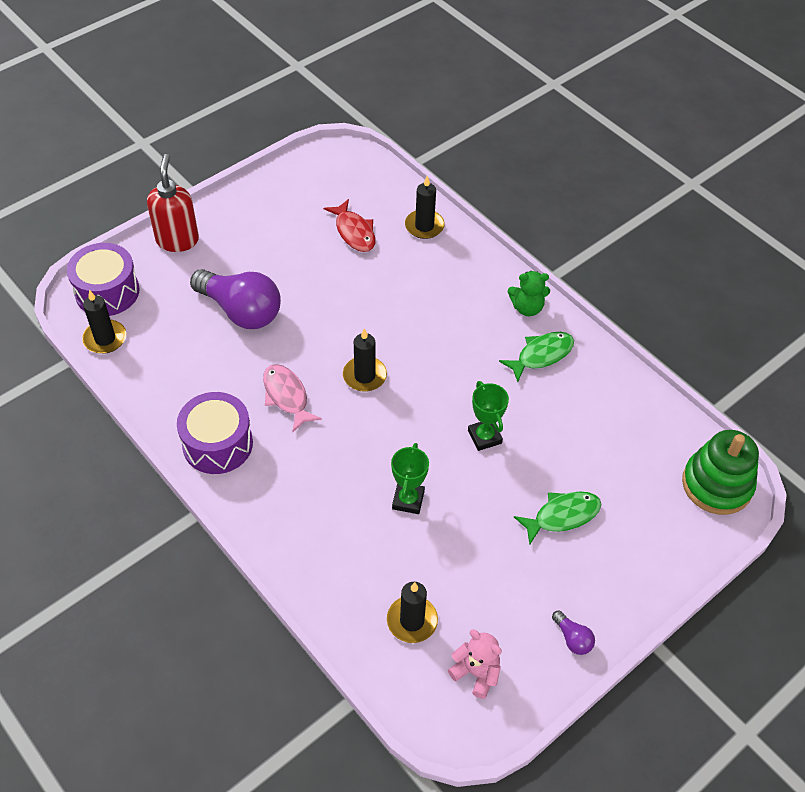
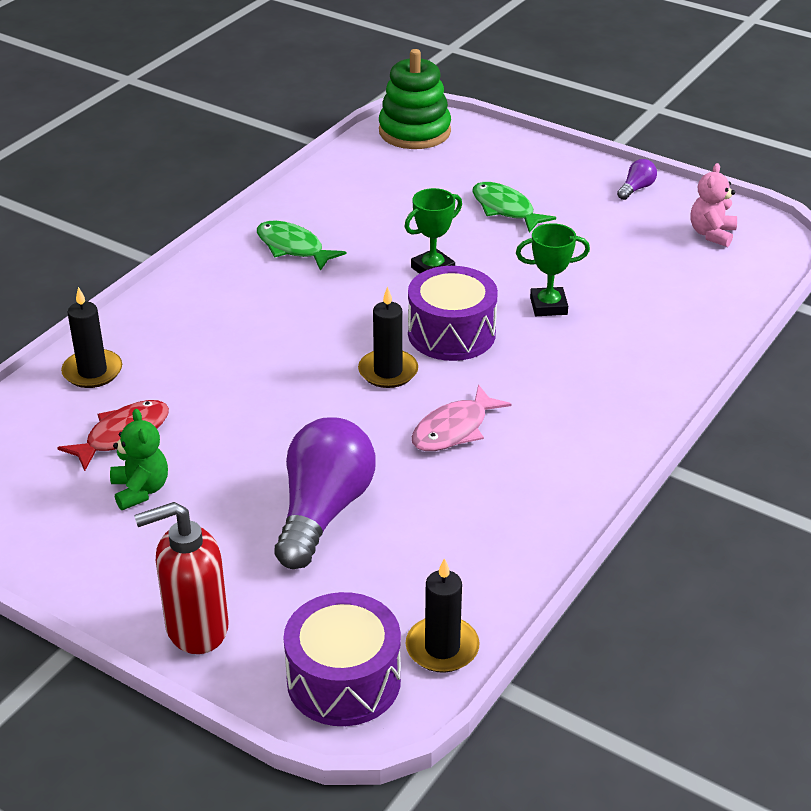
camera: 105 degrees left, 15 degrees down
purple drum [177,392,253,474] -> purple drum moved to [408,266,498,361]
black candle [387,582,438,643] -> none
green teddy bear [508,271,550,316] -> green teddy bear moved to [110,409,168,510]

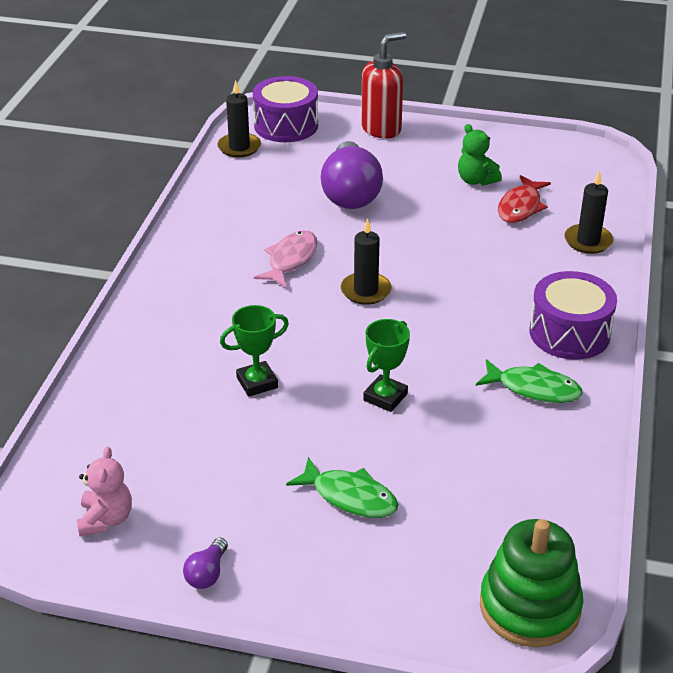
camera: 160 degrees right, 0 degrees up
purple drum [408,266,498,361] -> purple drum moved to [530,271,617,360]

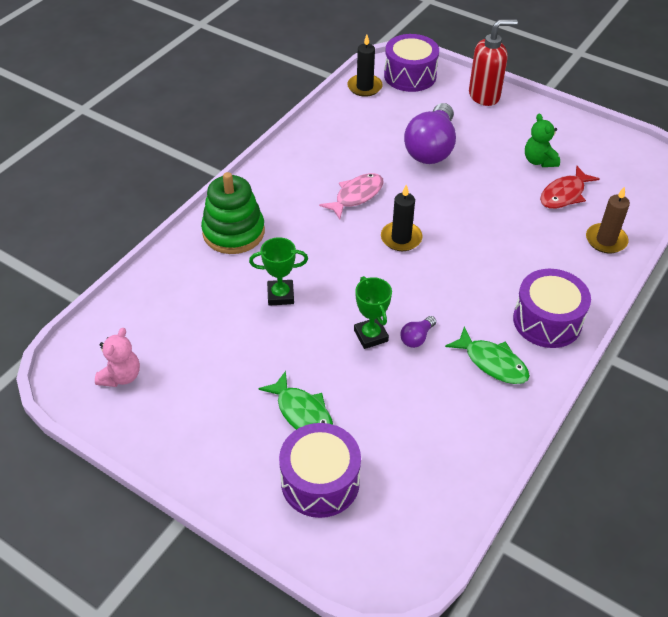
camera: 20 degrees right, 10 degrees up
purple light bulb [183,537,228,589] -> purple light bulb moved to [401,316,436,348]
green trophy [363,319,410,412] -> green trophy turned 75 degrees counterclockwise [354,276,392,349]
green stacking toy [480,519,583,647] -> green stacking toy moved to [201,172,265,254]
black candle [564,170,614,254] -> brown candle [586,186,630,253]
none -> purple drum [279,423,361,518]

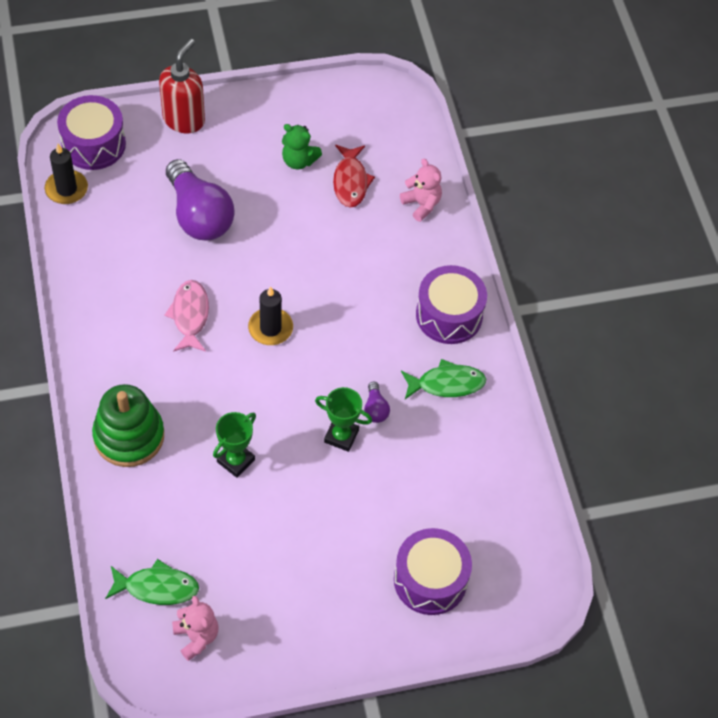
camera: 50 degrees left, 10 degrees up
green fish [258,371,333,430] -> green fish moved to [105,559,199,605]
brown candle [586,186,630,253] -> pink teddy bear [400,159,442,222]

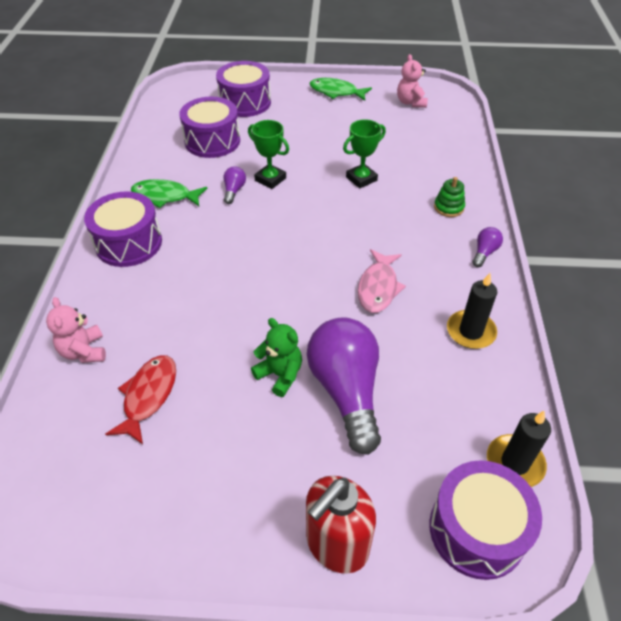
camera: 160 degrees left, 10 degrees down
green stacking toy [92,384,164,467] -> green stacking toy [434,177,465,217], size x0.49
green fish [105,559,199,605] -> green fish moved to [310,78,372,101]
black candle [248,286,293,345] -> black candle moved to [447,273,497,349]
green teddy bear [282,124,322,169] -> green teddy bear moved to [251,318,302,397]
none -> purple drum [179,97,240,158]
none -> purple light bulb [472,227,503,267]

